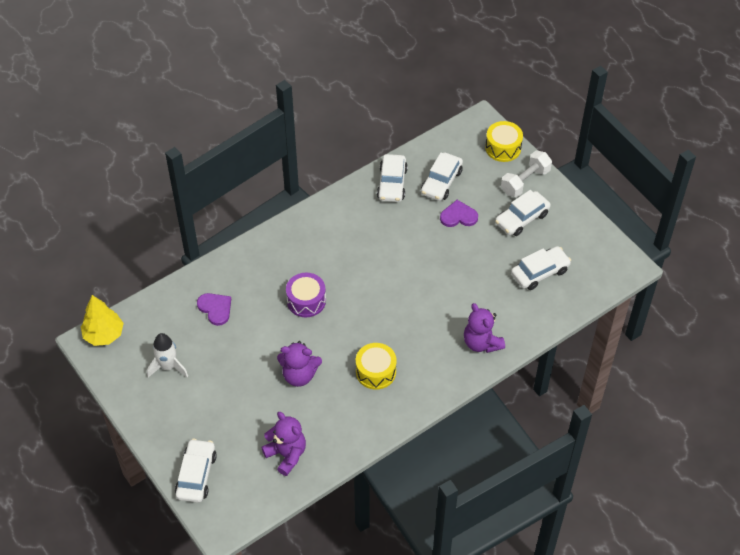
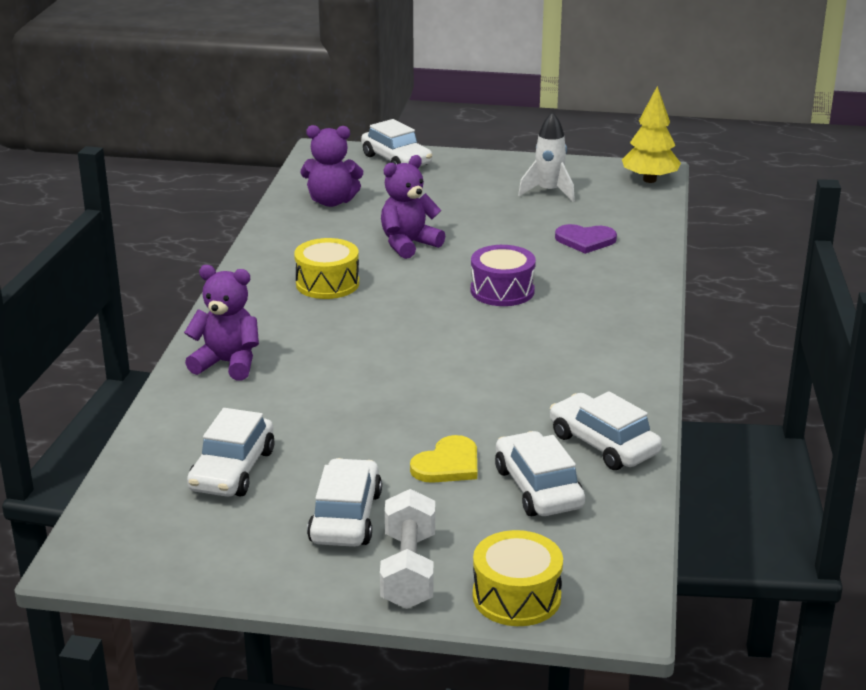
camera: 135 degrees right, 25 degrees down
purple heart [440,200,478,227] -> yellow heart [410,435,477,483]

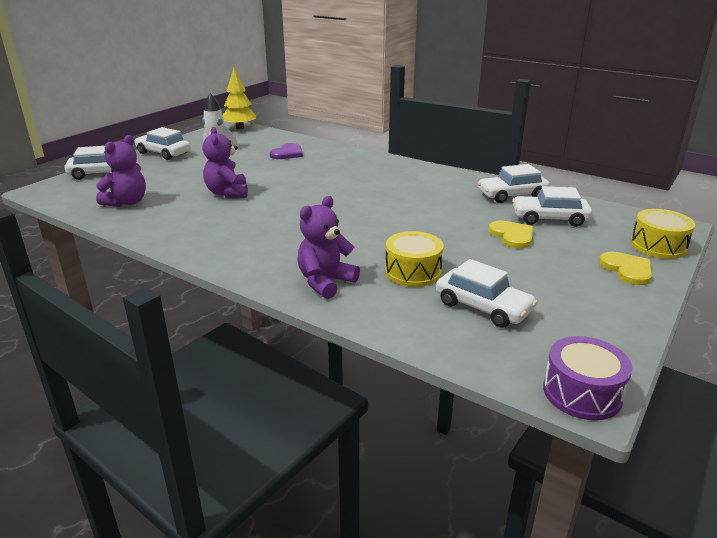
camera: 65 degrees left, 0 degrees up
yellow drum [294,238,359,299] -> yellow drum moved to [385,231,444,287]
white car [307,458,382,547] -> white car moved to [135,127,191,160]
white dumbbell [380,489,435,609] -> yellow heart [599,252,652,285]
purple drum [471,245,536,306] -> purple drum moved to [543,336,632,420]

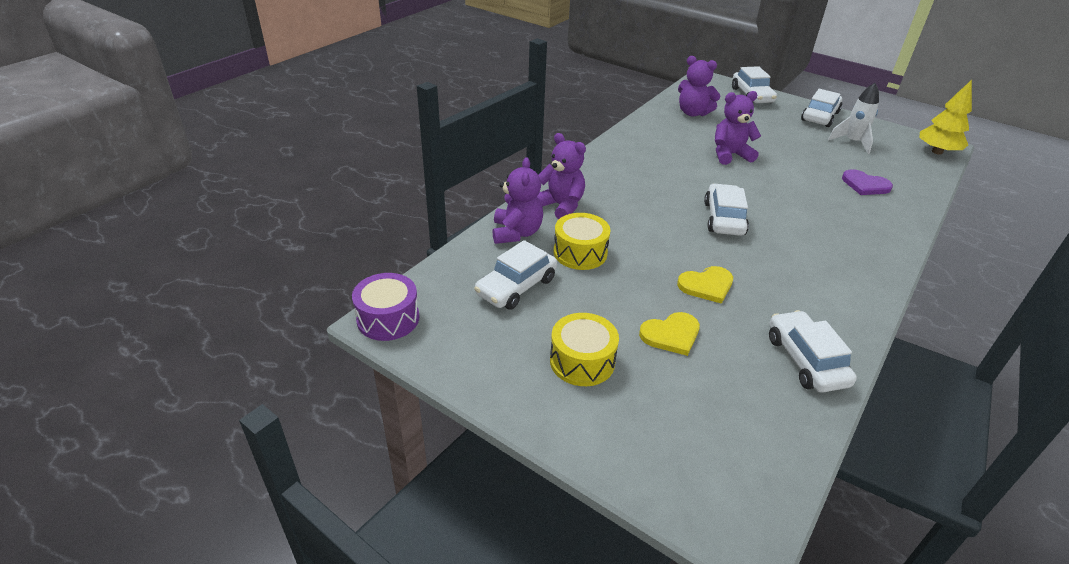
camera: 90 degrees right, 10 degrees up
white car [512,186,592,227] -> white car moved to [704,183,749,236]
yellow heart [599,252,652,285] -> yellow heart moved to [677,266,733,304]
yellow drum [631,209,695,259] -> yellow drum moved to [550,313,619,386]
none -> purple teddy bear [493,157,543,244]

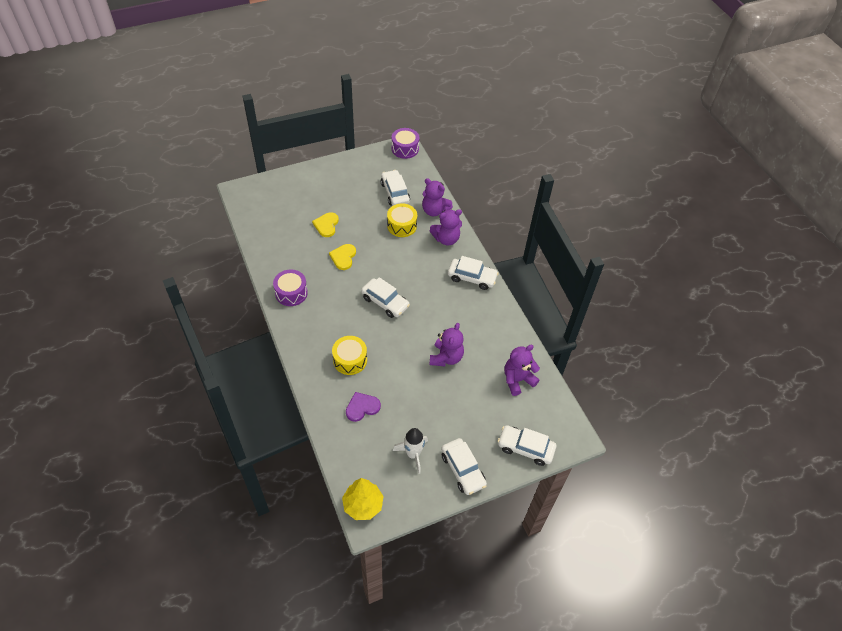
camera: 120 degrees right, 15 degrees up
yellow drum [550,313,619,386] -> yellow drum moved to [332,336,367,375]
white car [769,310,857,393] -> white car moved to [448,256,499,290]
none -> purple drum [273,269,308,306]

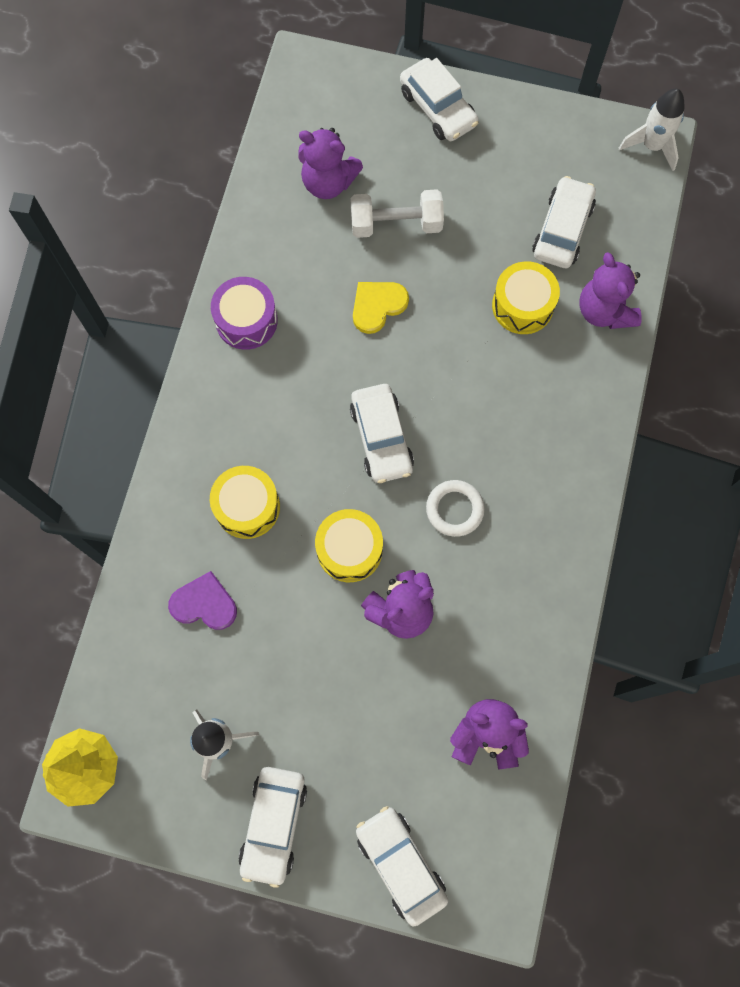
camera: 40 degrees right, 20 degrees up
yellow heart [312,212,339,237] -> white dumbbell [350,189,444,238]
purple drum [392,128,419,159] -> white rocket [619,89,685,171]
purple teddy bear [430,209,462,245] -> purple teddy bear moved to [298,128,363,199]
white car [448,256,499,290] -> white car moved to [400,58,479,141]
none -> yellow drum [315,509,383,582]
none -> white ring [426,480,485,537]

